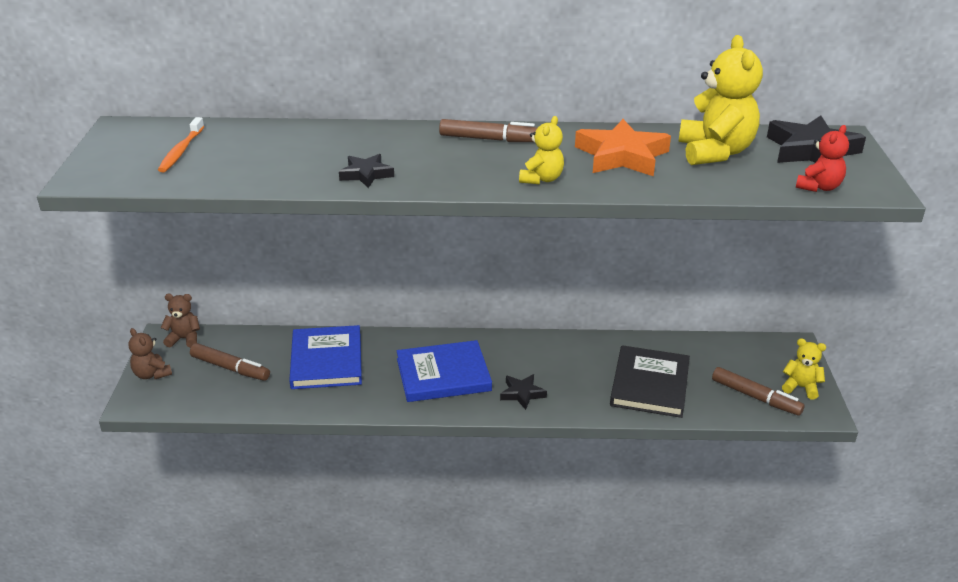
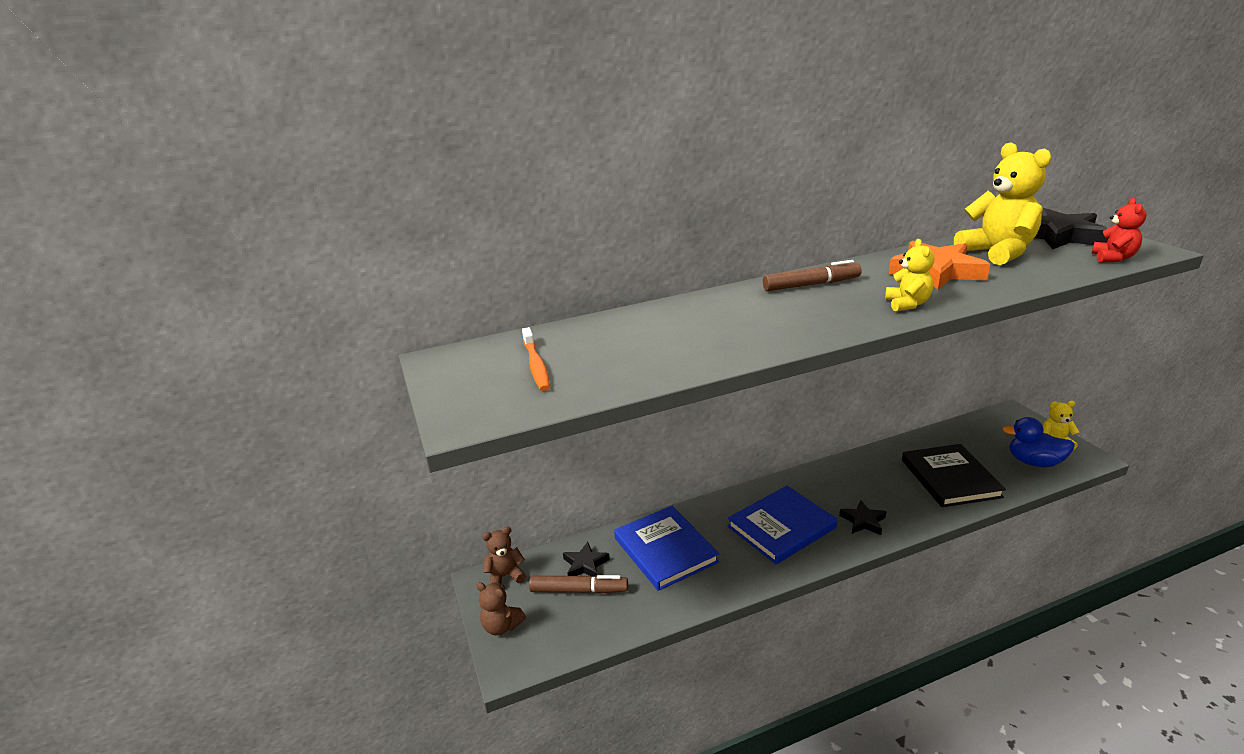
camera: 20 degrees left, 5 degrees down
black star [339,154,394,188] -> black star moved to [563,542,610,577]
brown marker [712,367,805,416] -> blue duck [1002,417,1075,467]

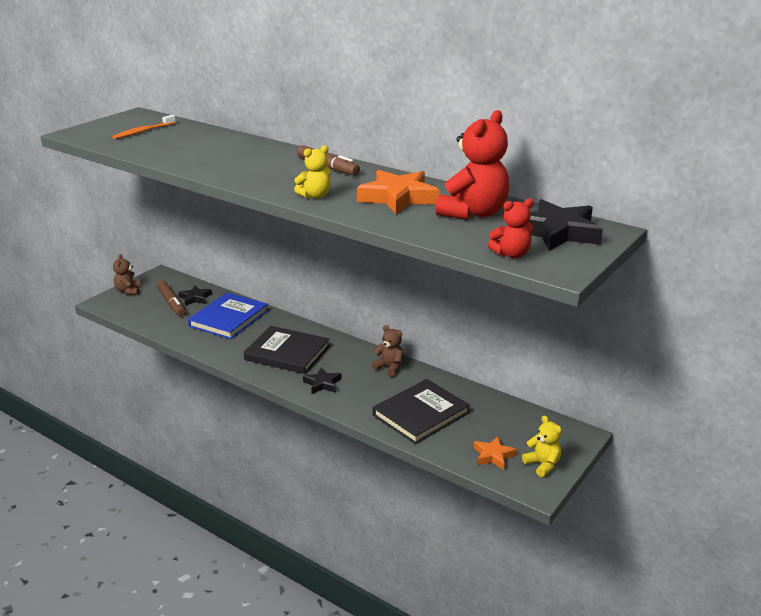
camera: 55 degrees right, 0 degrees up
brown teddy bear [482,526,526,586] -> brown teddy bear moved to [372,325,404,377]
blue book [728,486,837,564] -> black book [244,326,330,374]
yellow teddy bear [954,143,1052,265] -> red teddy bear [436,110,509,220]
blue duck [1002,417,1075,467] -> orange star [473,436,517,470]

